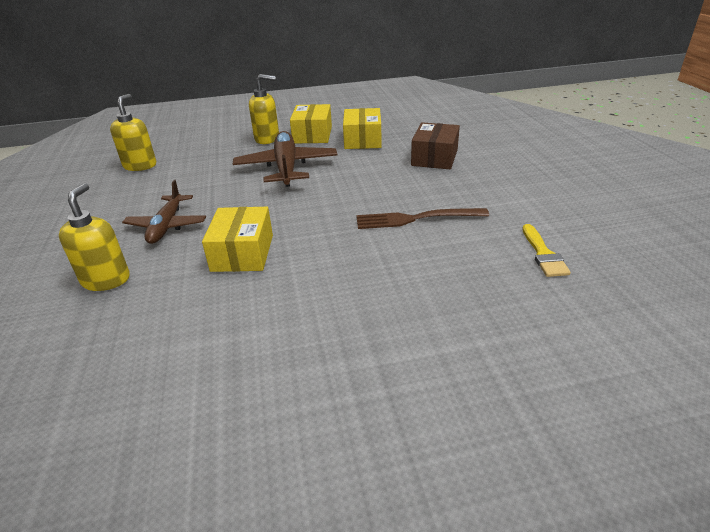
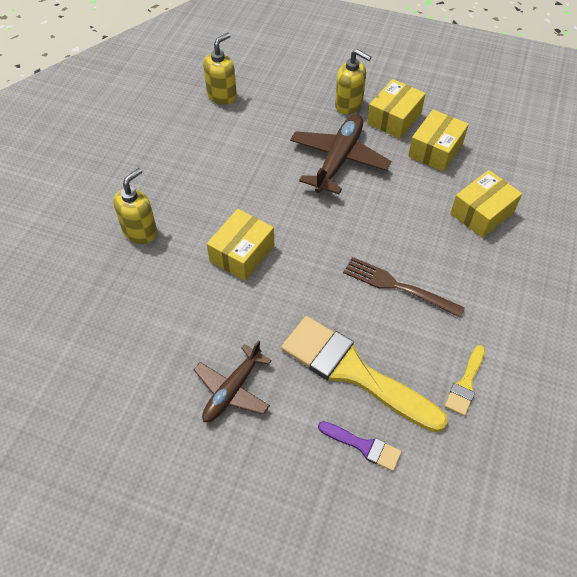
camera: 30 degrees right, 20 degrees up
brown plane [122,180,206,244] -> brown plane moved to [194,340,272,422]
brown box [411,122,460,169] -> yellow box [450,170,522,238]
none -> yellow brush [281,316,448,433]
none -> purple brush [318,421,402,471]

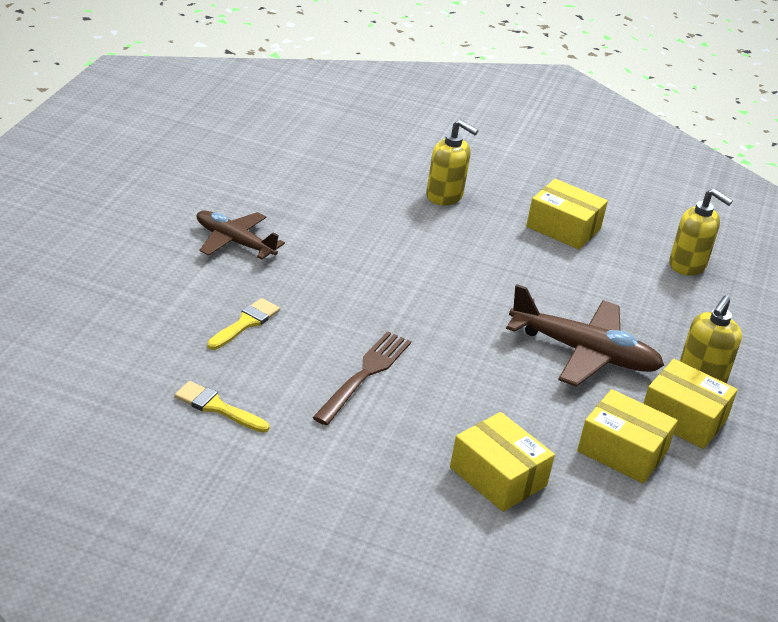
camera: 85 degrees right, 20 degrees down
yellow box [207,209,274,281] -> yellow box moved to [526,179,608,249]
yellow brush [281,316,448,433] -> yellow brush [207,298,280,350], size x0.46
purple brush [318,421,402,471] -> none

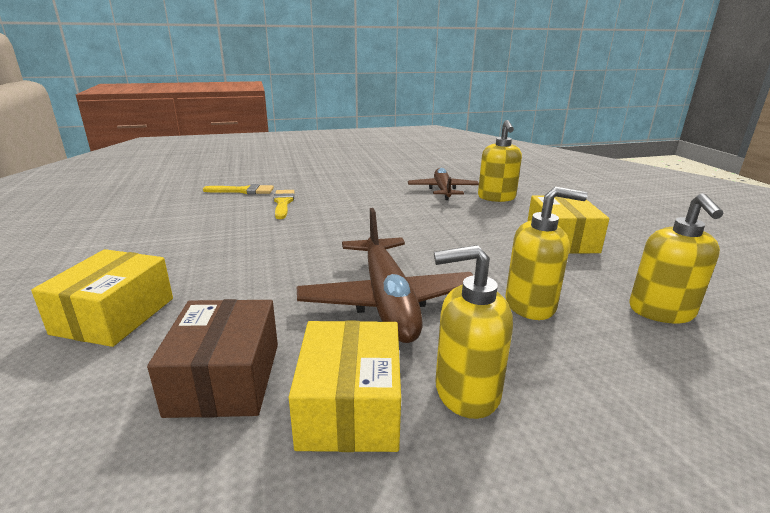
camera: 60 degrees right, 10 degrees down
yellow brush [175,381,270,433] -> yellow brush moved to [273,190,295,219]
brown plane [197,210,285,259] -> brown plane moved to [408,168,479,200]
brown fork [312,331,411,425] -> none
yellow box [577,389,678,483] -> brown box [147,299,278,418]
none -> yellow soap dispenser [505,187,588,320]

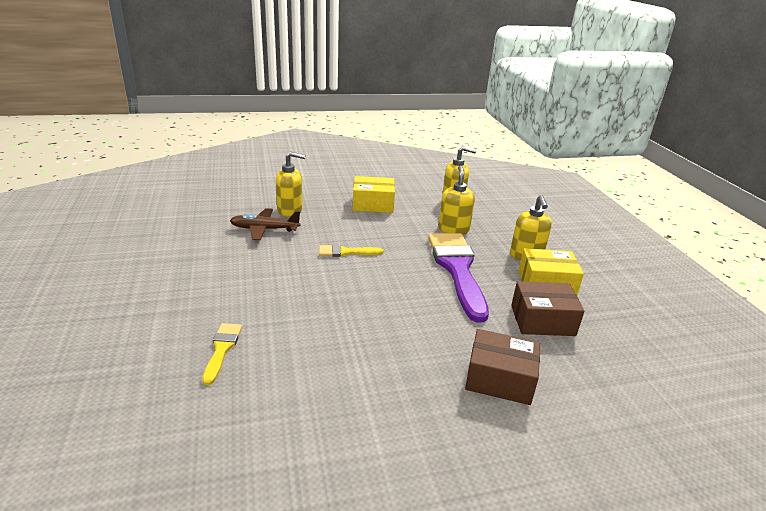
camera: 90 degrees left, 5 degrees up
yellow box [31,249,173,347] -> brown box [465,329,540,405]
yellow brush [273,190,295,219] -> yellow brush moved to [319,244,383,257]
brown plane [297,208,474,343] -> purple brush [428,233,489,323]

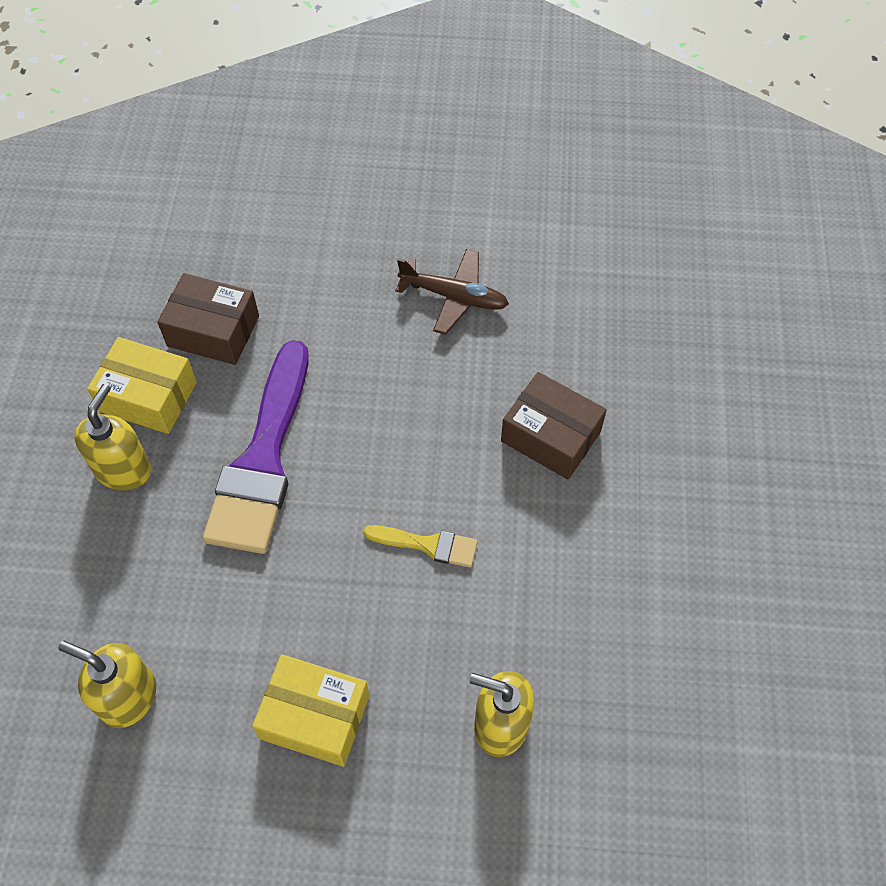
camera: 160 degrees left, 30 degrees up
yellow brush [202,323,242,385] -> none
brown plane [230,208,301,240] -> brown plane moved to [395,249,509,335]
yellow soap dispenser [438,166,475,234] -> none
brown box [465,329,540,405] -> brown box moved to [501,372,607,479]

